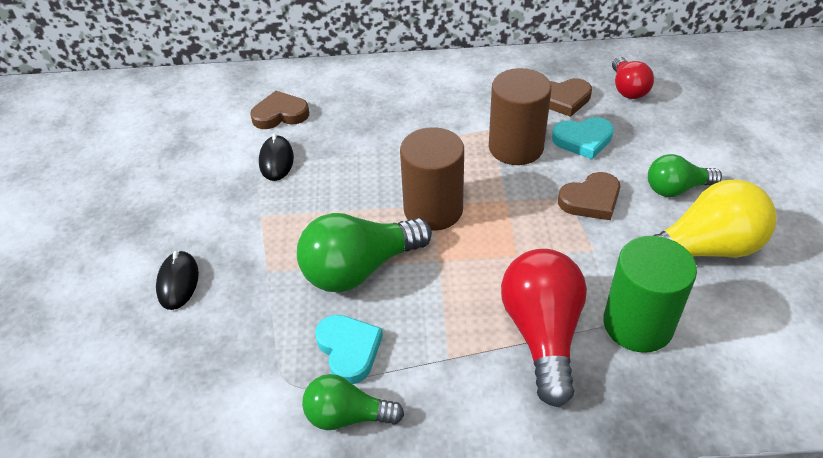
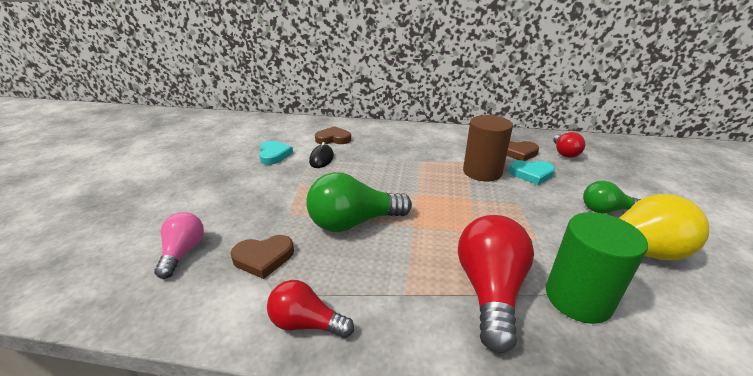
camera: 10 degrees right, 15 degrees down
black mouse [156,250,199,310] -> none
green light bulb [302,374,404,430] -> red light bulb [267,280,354,338]
turquoise heart [315,315,383,384] -> turquoise heart moved to [259,141,293,165]
brown cylinder [400,127,464,231] -> none
brown heart [558,172,620,220] -> brown heart moved to [230,235,294,279]
none -> pink light bulb [154,212,204,279]

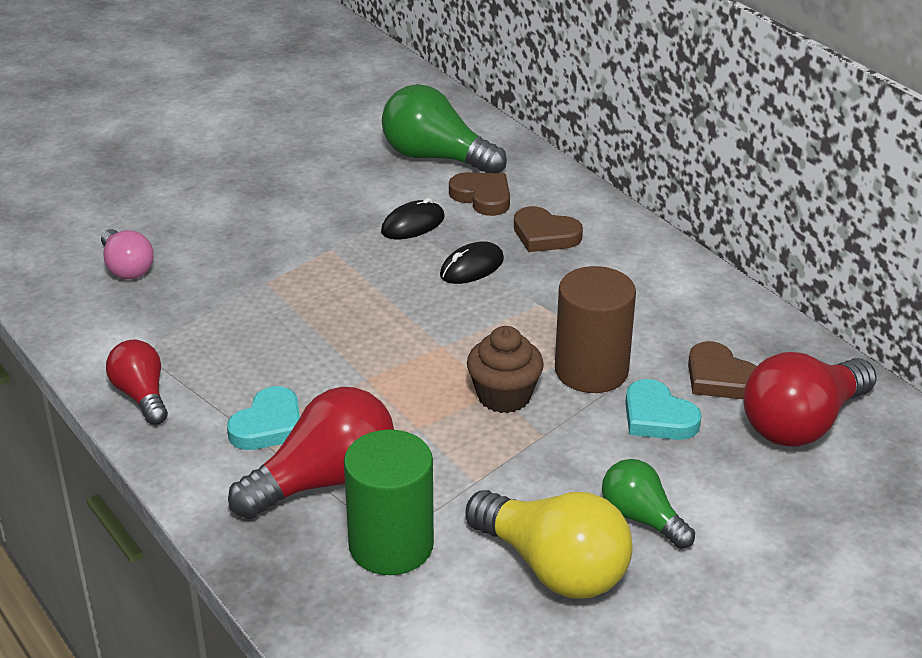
camera: 45 degrees right, 5 degrees up
pink light bulb [154,212,204,279] -> pink light bulb turned 105 degrees clockwise [101,229,154,279]
brown heart [230,235,294,279] -> brown heart moved to [514,206,583,252]
turquoise heart [259,141,293,165] -> turquoise heart moved to [227,386,300,450]
green light bulb [306,172,412,232] -> green light bulb moved to [382,84,507,173]
red light bulb [553,132,585,158] -> red light bulb [743,352,877,447], size x1.67
none -> black mouse [440,241,504,284]
none -> brown cupcake [467,326,544,413]

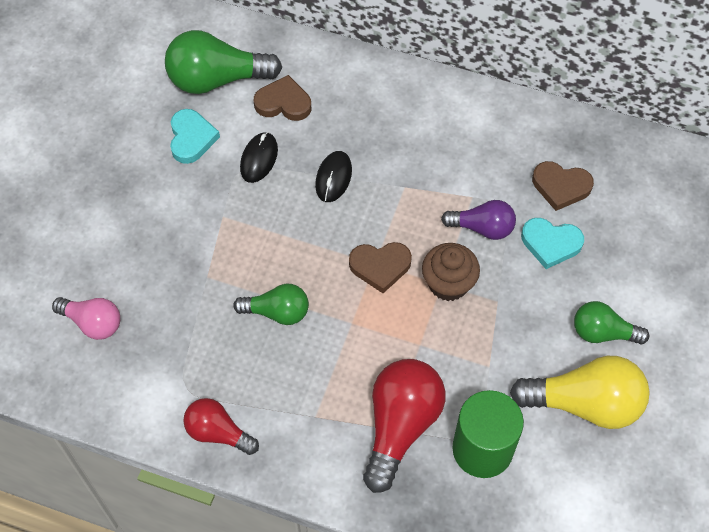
camera: 35 degrees left, 25 degrees up
turquoise heart [227,386,300,450] -> turquoise heart moved to [170,109,220,164]
brown heart [514,206,583,252] -> brown heart moved to [349,242,412,293]
brown cylinder [555,266,636,393] -> purple light bulb [441,200,516,240]
red light bulb [743,352,877,447] -> none
none -> green light bulb [233,284,309,325]

